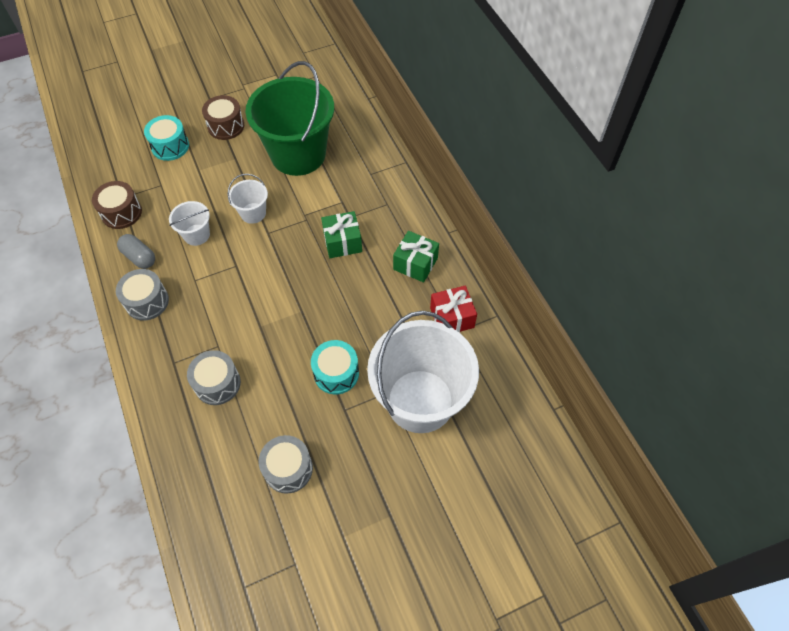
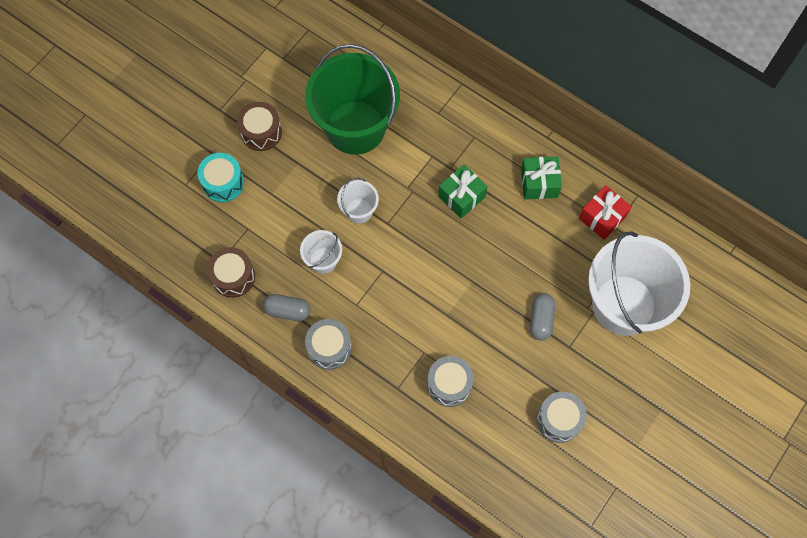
camera: 30 degrees left, 10 degrees up
turquoise drum [311,340,359,394] -> grey capsule [530,293,555,341]

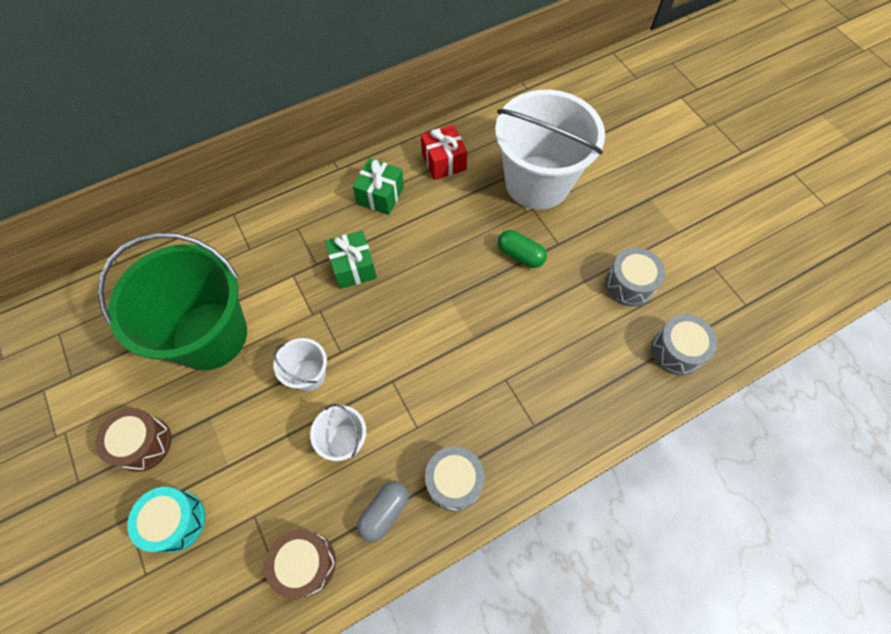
camera: 65 degrees left, 5 degrees down
grey drum [427,356,474,407] -> grey drum moved to [651,314,717,375]
grey capsule [530,293,555,341] -> green capsule [498,230,547,268]

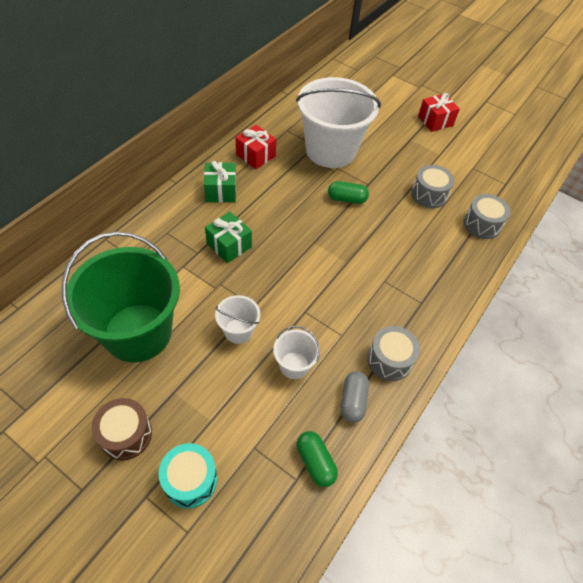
camera: 30 degrees left, 10 degrees down
brown drum [265,529,336,599] -> green capsule [297,431,338,487]
none -> red gift [418,93,460,132]

